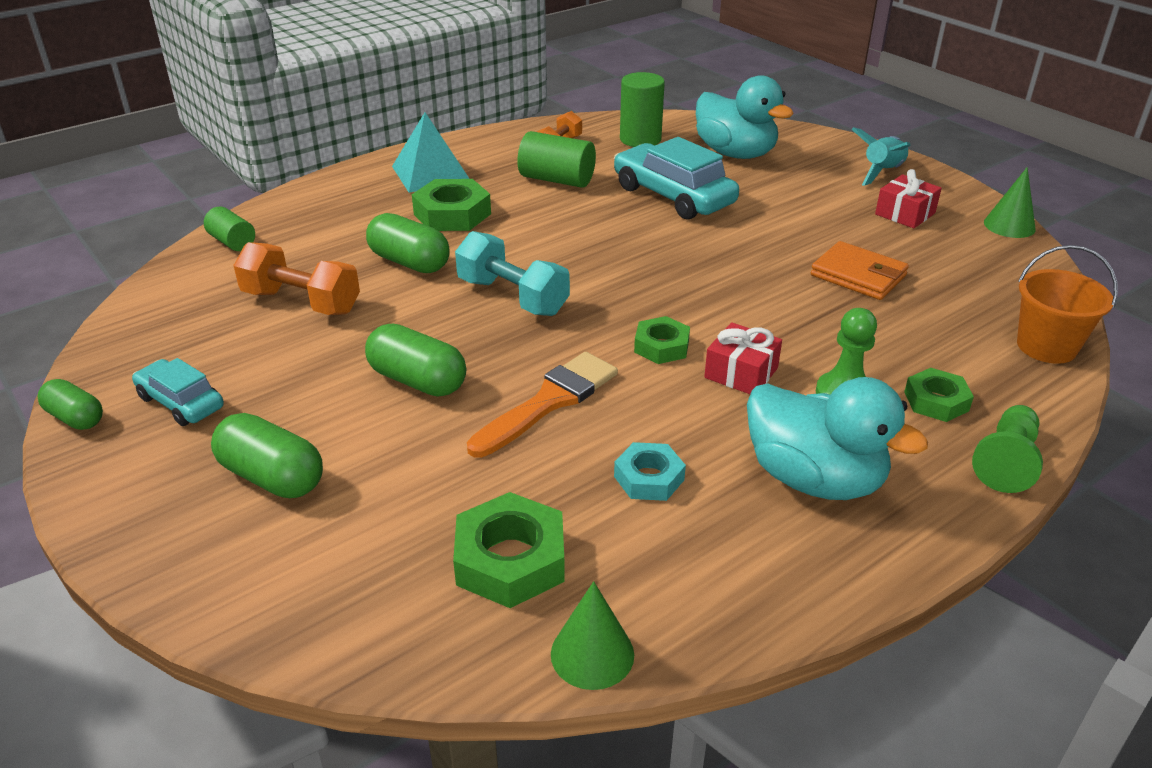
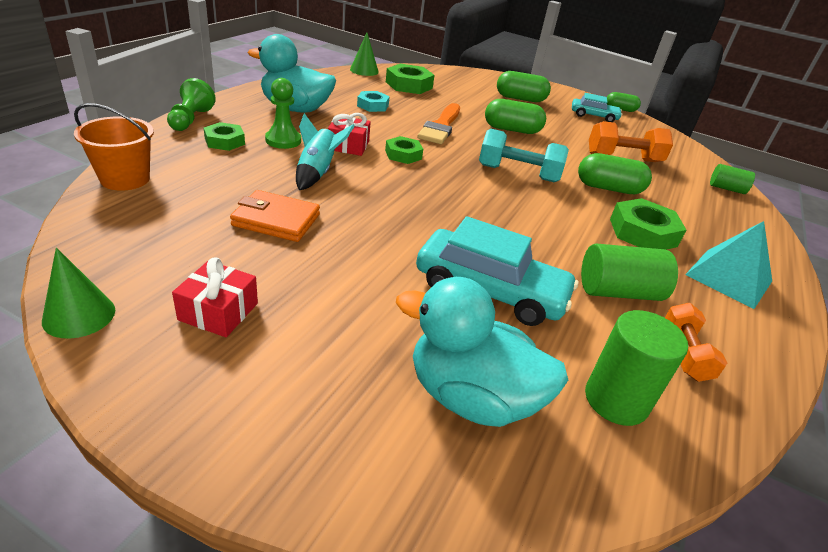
camera: 150 degrees right, 0 degrees up
turquoise rocket [851,127,911,186] -> turquoise rocket moved to [296,113,355,190]

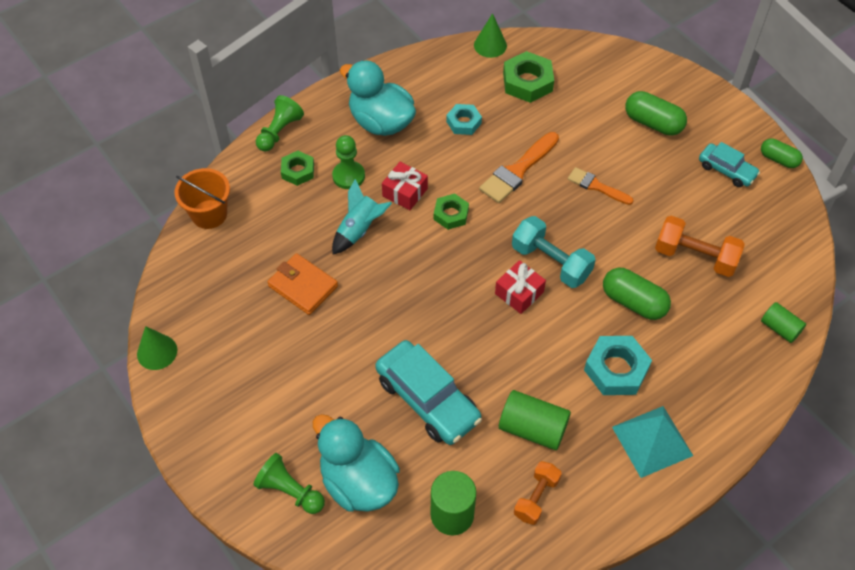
camera: 30 degrees right, 20 degrees up
red gift [172,258,258,337] -> red gift moved to [495,260,546,314]
green capsule [485,99,546,134] -> orange brush [568,167,634,205]
green nut [610,198,686,250] -> turquoise nut [584,336,652,395]
none -> green pawn [253,453,325,514]

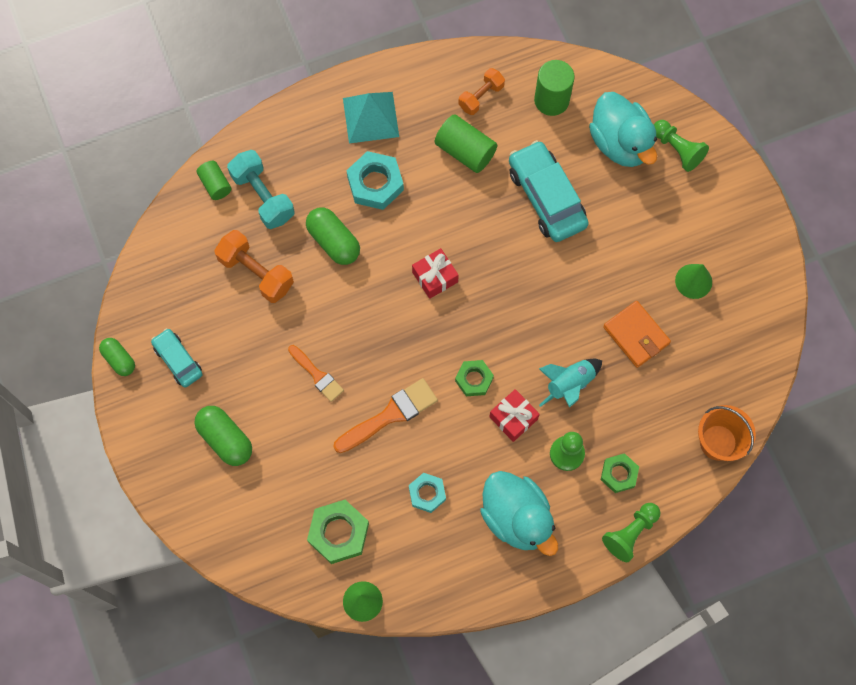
camera: 165 degrees left, 15 degrees up
green cone [137,326,177,370] -> green cone moved to [675,264,712,299]
turquoise dumbbell [512,216,596,288] -> turquoise dumbbell moved to [227,150,295,229]

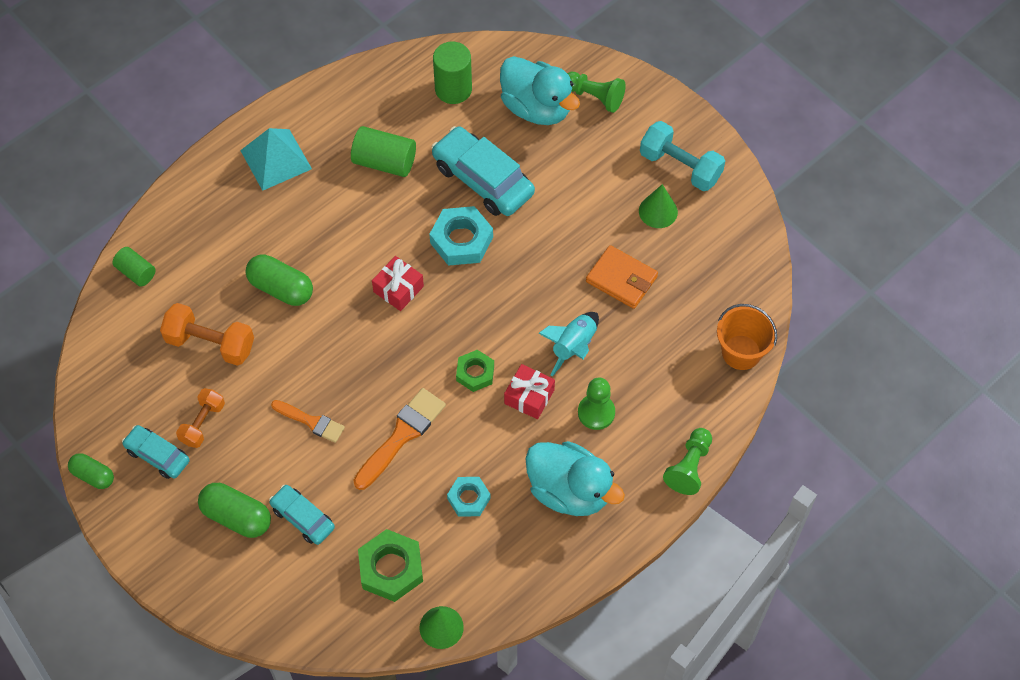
camera: 20 degrees left, 10 degrees down
turquoise dumbbell [227,150,295,229] -> turquoise dumbbell moved to [640,121,725,191]
turquoise nut [346,151,404,210] -> turquoise nut moved to [429,206,493,266]
orange dumbbell [458,68,505,115] -> orange dumbbell moved to [176,388,225,448]
green nut [601,453,639,493] -> none
none -> turquoise car [269,485,335,545]

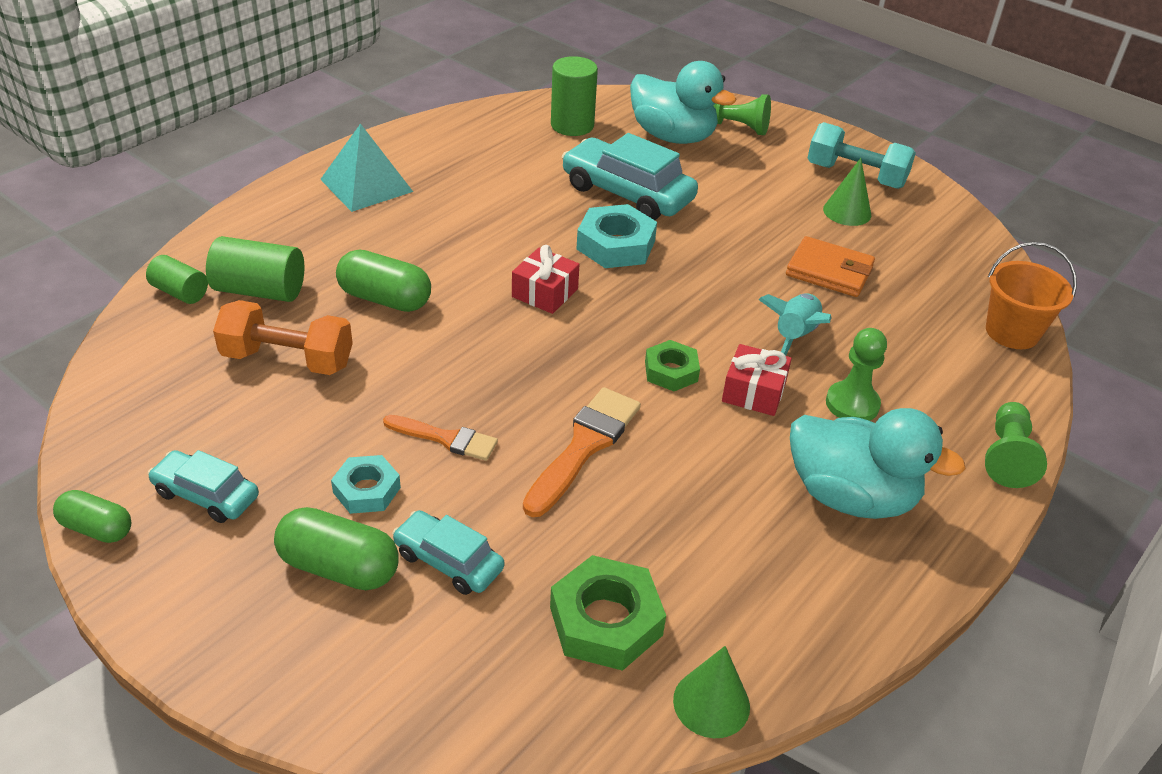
camera: 10 degrees left, 20 degrees down
orange dumbbell [176,388,225,448] -> none
green cylinder [351,126,416,177] -> green cylinder moved to [206,236,305,302]
turquoise nut [447,477,491,517] -> turquoise nut moved to [331,455,401,514]

